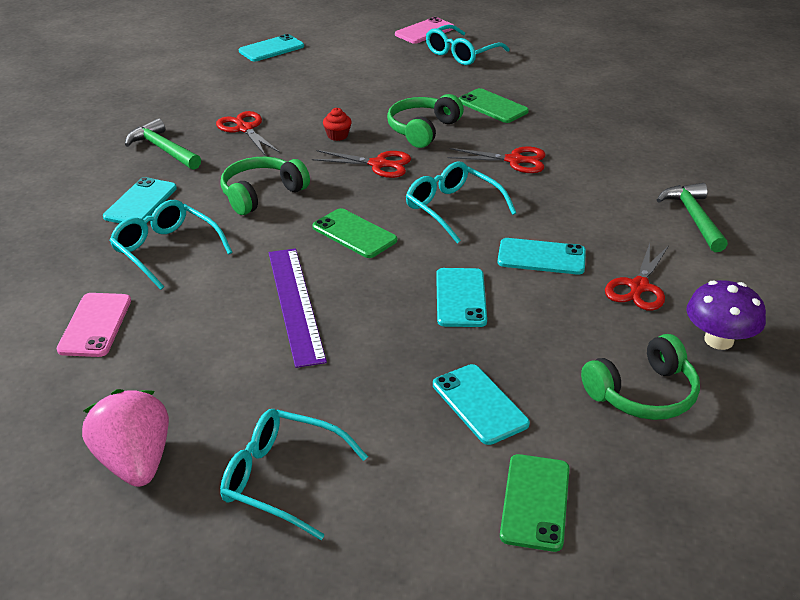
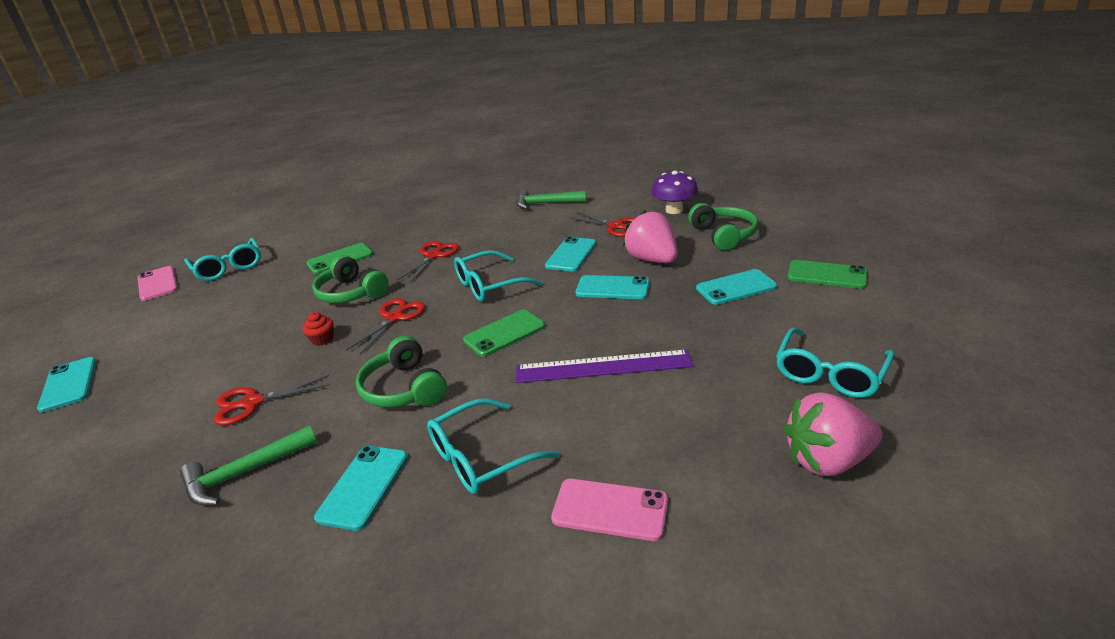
camera: 75 degrees left, 5 degrees down
turquoise phone [103,177,177,223] -> turquoise phone turned 75 degrees clockwise [314,446,408,531]
none -> pink strawberry [623,210,678,263]

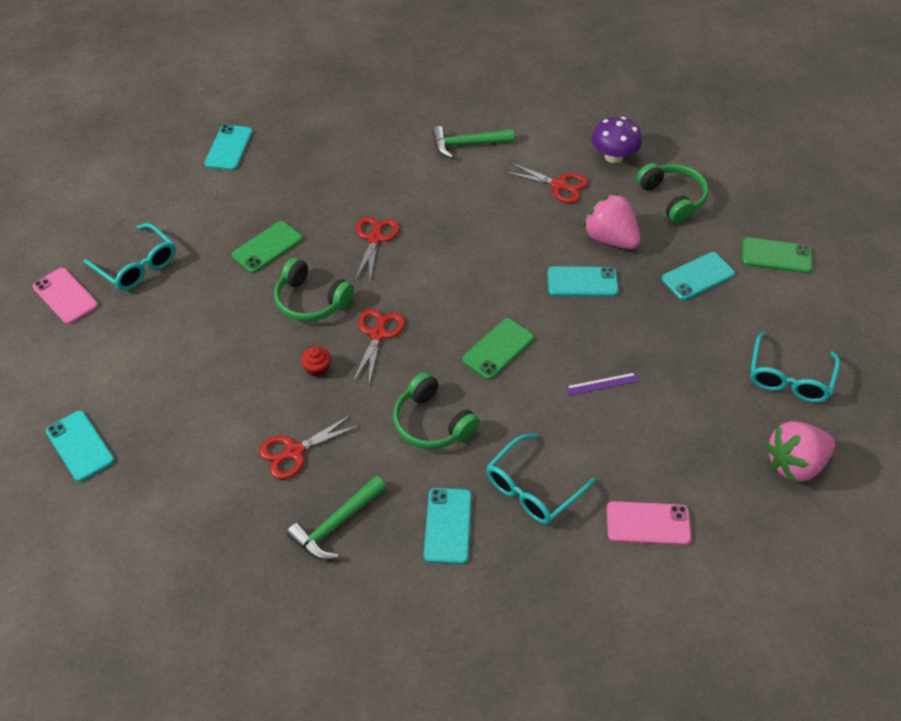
camera: 15 degrees left, 20 degrees up
turquoise glasses [454,250,542,301] -> none
purple ruler [516,349,693,383] -> purple ruler [566,372,639,395], size x0.47
turquoise phone [545,237,596,272] -> turquoise phone moved to [205,124,253,171]

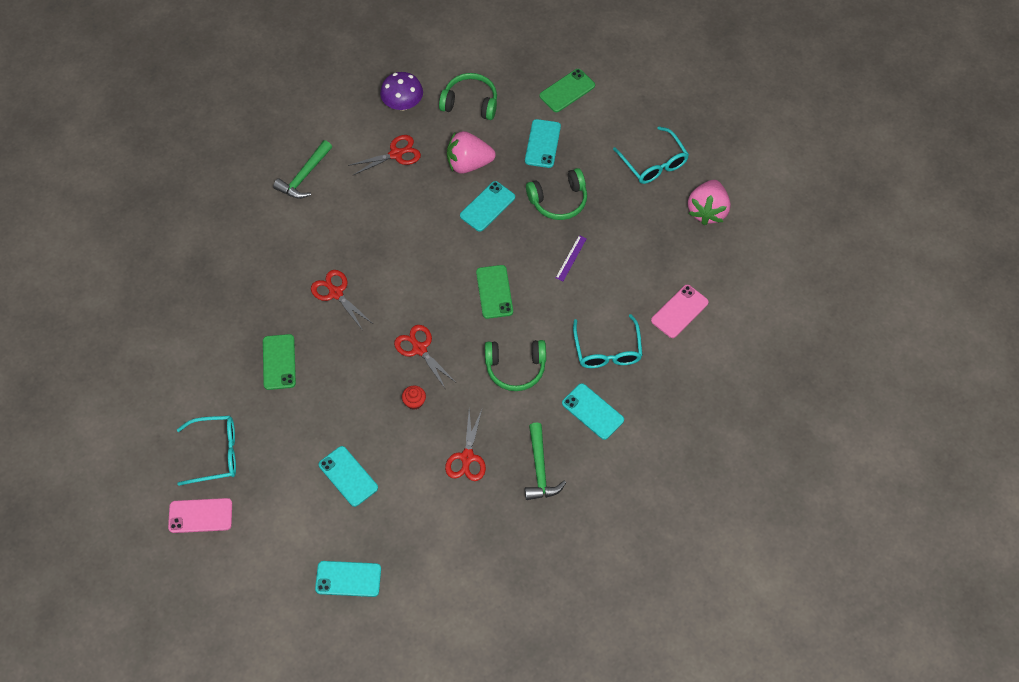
camera: 50 degrees left, 10 degrees up
turquoise phone [205,124,253,171] -> turquoise phone moved to [319,446,378,507]
green headphones [274,258,354,322] -> green headphones moved to [526,168,587,220]

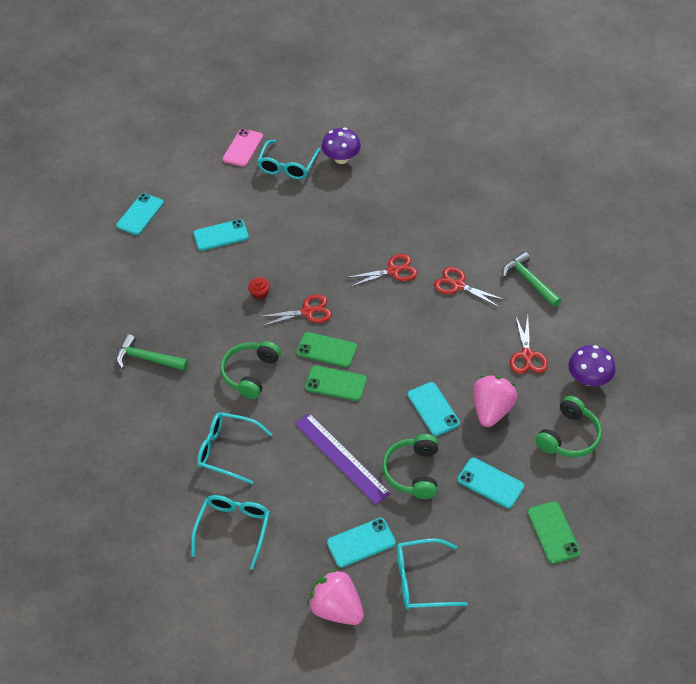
camera: 115 degrees right, 10 degrees down
green phone [263,334,296,390] -> green phone moved to [296,332,357,368]
red scissors [445,410,486,481] -> red scissors moved to [434,267,505,308]
purple ruler [556,235,587,281] -> purple ruler [295,413,390,505], size x2.12
turquoise phone [562,383,624,440] -> turquoise phone moved to [327,518,396,568]
pink phone [651,285,709,338] -> turquoise glasses [191,495,270,569]
none -> purple mushroom [321,128,361,164]

